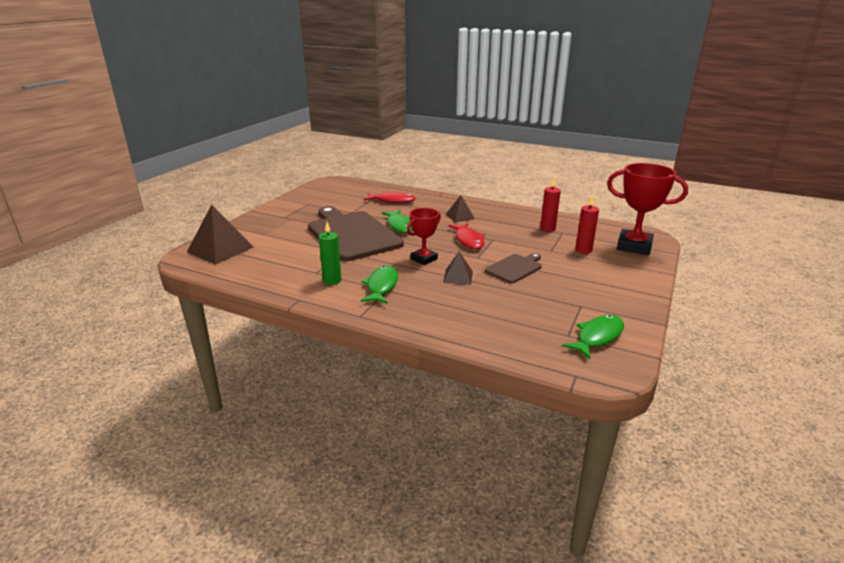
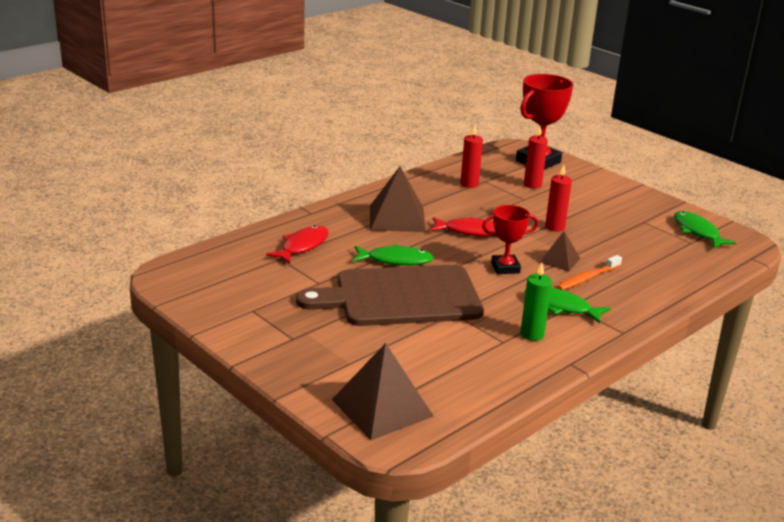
camera: 70 degrees left, 0 degrees up
red trophy [407,208,441,265] -> red trophy turned 75 degrees counterclockwise [482,205,539,274]
brown pyramid [445,195,475,222] -> brown pyramid [370,166,426,232], size x1.82
brown cutting board [485,253,542,284] -> red candle [545,164,572,232]
none -> orange toothbrush [557,255,622,290]

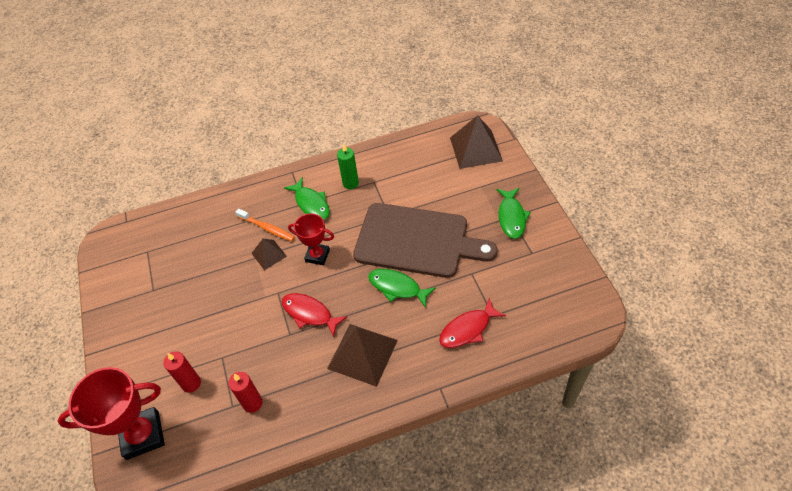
camera: 150 degrees left, 25 degrees up
red candle [545,164,572,232] -> none
orange toothbrush [557,255,622,290] -> orange toothbrush turned 45 degrees clockwise [236,209,295,241]
green fish [674,211,736,248] -> green fish moved to [496,188,531,239]

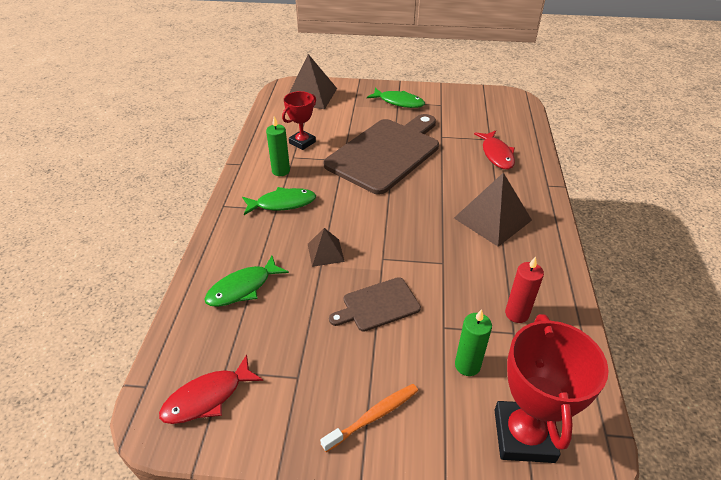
camera: 70 degrees left, 10 degrees down
red candle [163,352,201,393] -> green candle [455,309,492,376]
orange toothbrush [236,209,295,241] -> orange toothbrush moved to [320,384,418,452]
red fish [281,293,347,337] -> red fish moved to [159,355,263,424]
red trophy [288,213,334,265] -> red trophy moved to [282,91,316,150]
green fish [368,269,436,308] -> green fish moved to [205,256,289,307]
none -> brown cutting board [329,277,421,332]

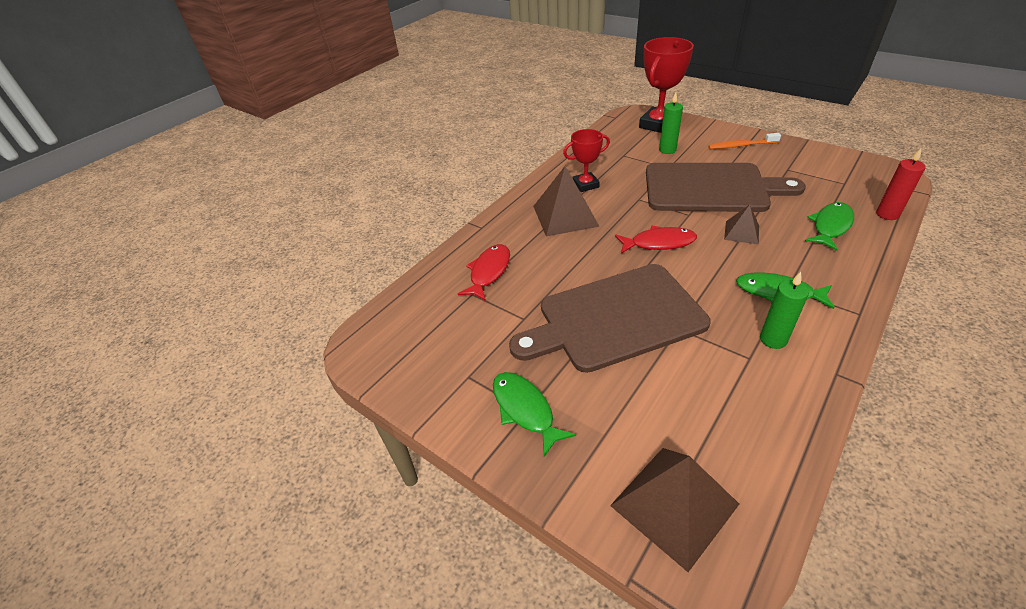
camera: 145 degrees left, 0 degrees up
red fish [159,355,263,424] -> red fish moved to [615,226,697,254]
green fish [205,256,289,307] -> green fish turned 45 degrees counterclockwise [805,202,854,251]
red trophy [282,91,316,150] -> red trophy moved to [563,129,610,192]
brown cutting board [329,277,421,332] -> brown cutting board [646,163,806,212], size x2.07
red candle [505,256,544,323] -> red candle moved to [876,149,926,220]

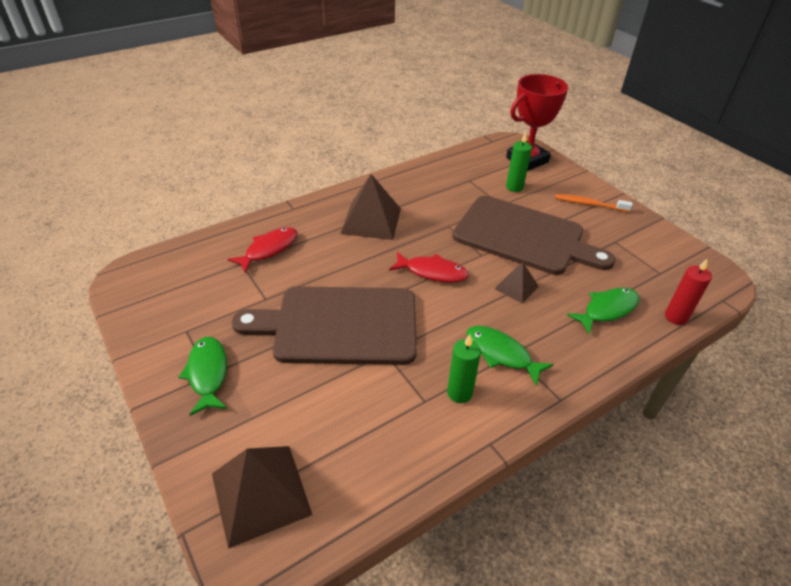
camera: 15 degrees right, 0 degrees up
red trophy [563,129,610,192] -> none

